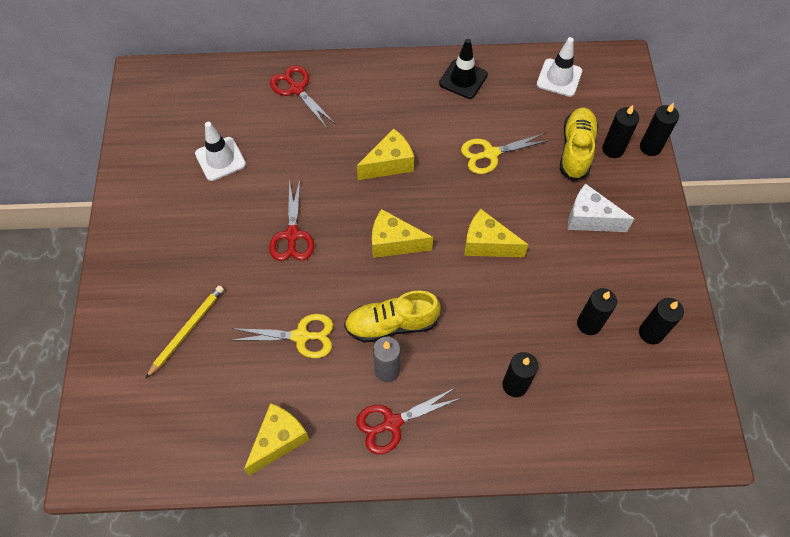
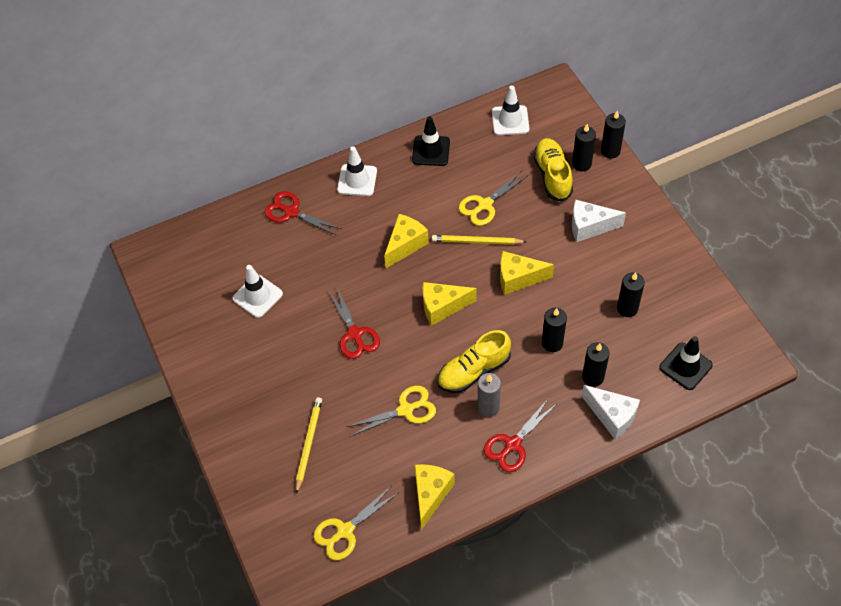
camera: 20 degrees left, 5 degrees down
black candle [639,298,684,344] -> black candle moved to [542,308,567,352]
none -> yellow scissors [313,486,398,560]
none -> white traffic cone [337,147,377,196]
none -> yellow pencil [432,235,526,245]
none -> white cheese [582,385,640,440]
none -> black traffic cone [659,336,713,390]

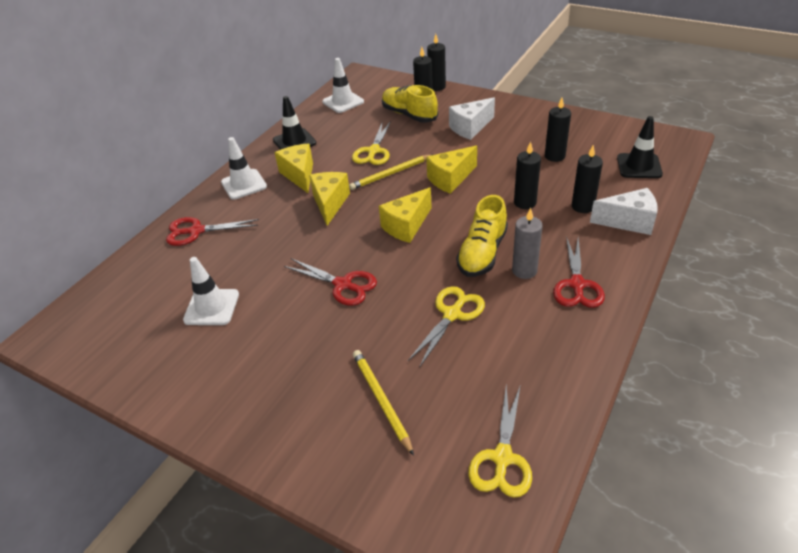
camera: 35 degrees left, 15 degrees down
yellow cheese [415,464,455,530] -> yellow cheese moved to [275,144,313,193]

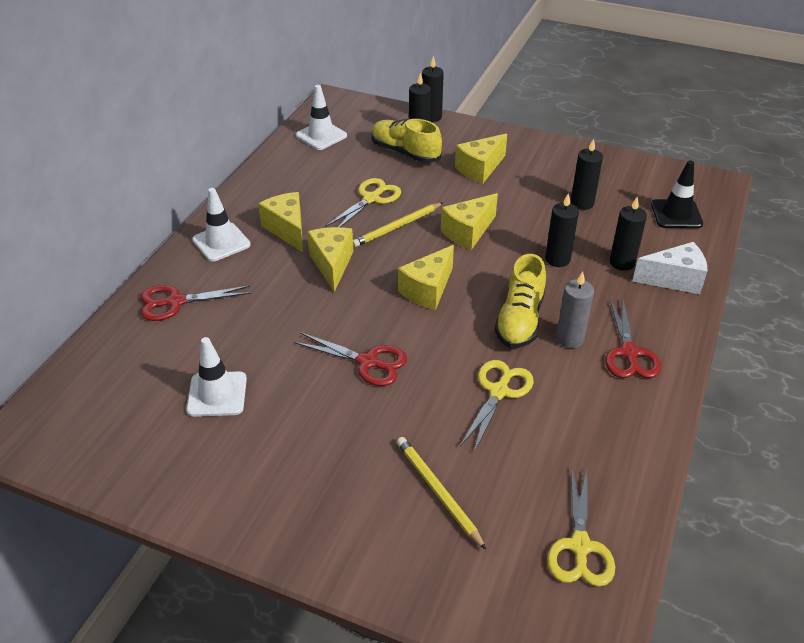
camera: 10 degrees left, 0 degrees up
black traffic cone [273,96,316,150] -> none
yellow scissors [352,121,391,165] -> yellow scissors turned 150 degrees counterclockwise [325,178,401,227]
white cheese [449,97,495,140] -> yellow cheese [455,133,507,184]

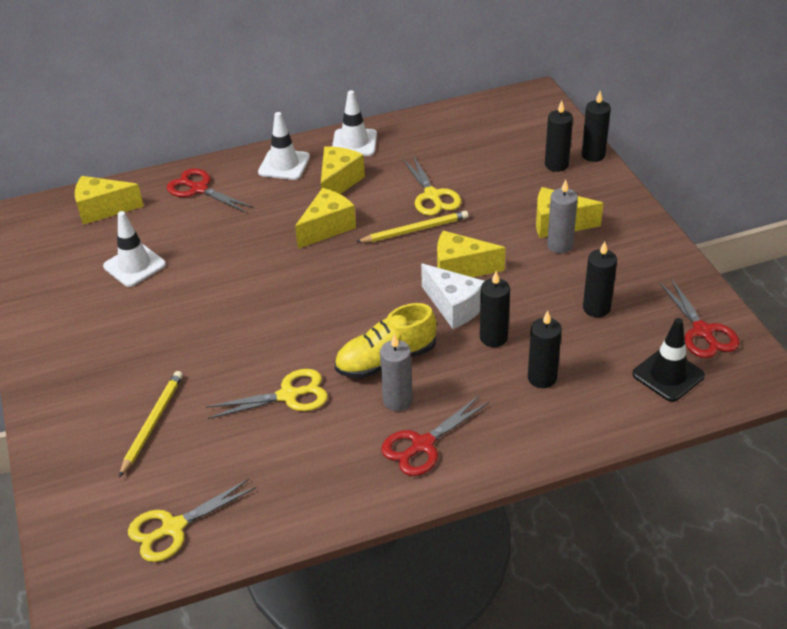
camera: 50 degrees right, 0 degrees up
red scissors [294,332,407,386] -> red scissors moved to [659,278,740,358]
white traffic cone [296,85,347,150] -> white traffic cone moved to [332,90,377,156]
yellow scissors [325,178,401,227] -> yellow scissors turned 75 degrees clockwise [403,155,461,216]
yellow pencil [353,202,444,247] -> yellow pencil turned 150 degrees clockwise [357,211,469,243]
yellow shoe [371,119,442,163] -> none
yellow cheese [398,245,454,310] -> yellow cheese moved to [75,176,144,225]
white cheese [632,242,707,294] -> white cheese moved to [421,264,484,329]
none -> grey candle [547,179,578,254]

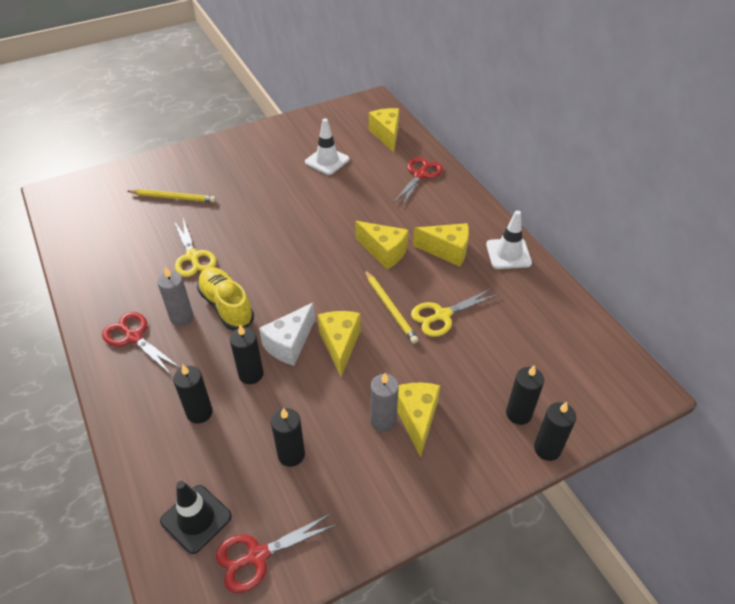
camera: 80 degrees right, 5 degrees up
yellow scissors [128,479,256,562] -> none
white traffic cone [258,112,310,180] -> none

